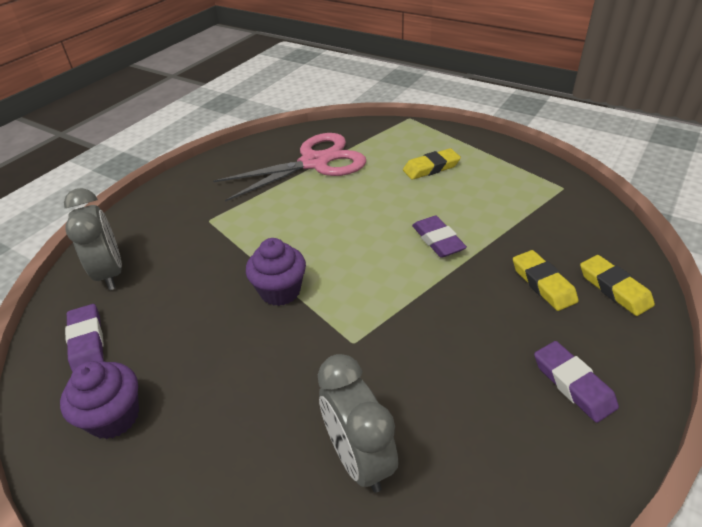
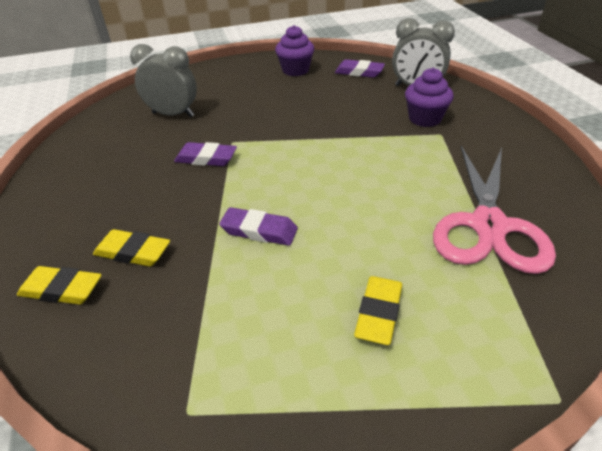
camera: 130 degrees right, 0 degrees up
purple cupcake [246,238,306,306] -> purple cupcake moved to [405,68,454,127]
purple eraser [534,341,619,423] -> purple eraser moved to [174,142,237,166]

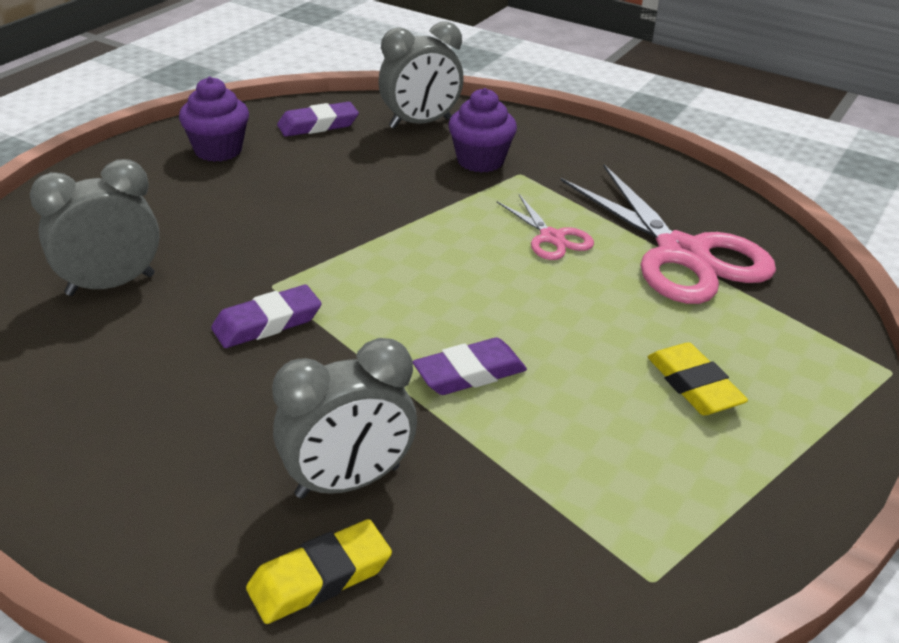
camera: 45 degrees left, 5 degrees down
yellow eraser [93,229,170,267] -> grey clock [272,338,417,499]
none -> pink scissors [497,194,594,260]

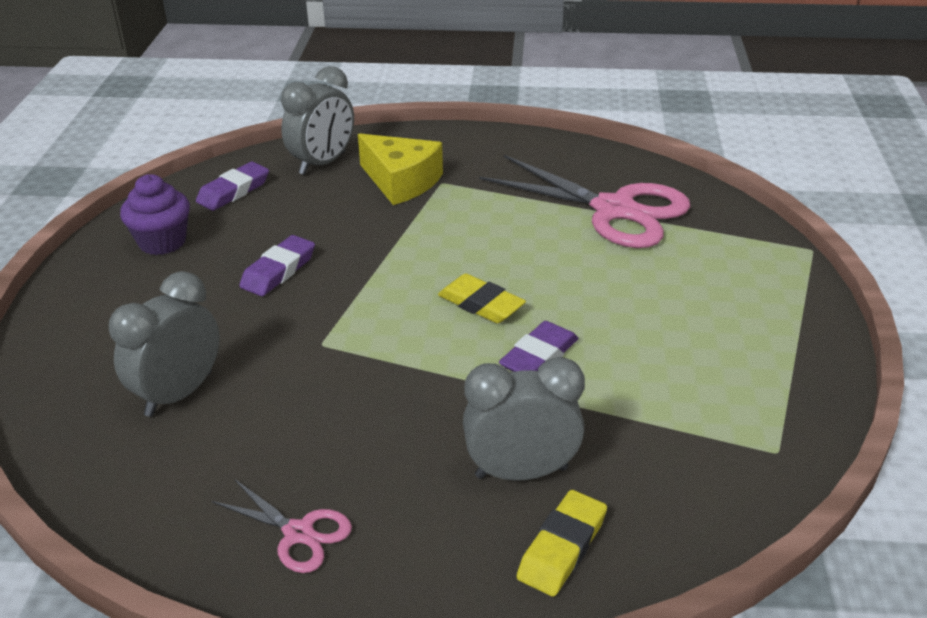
camera: 25 degrees left, 0 degrees up
purple eraser [211,285,322,348] -> purple eraser moved to [239,235,315,296]
grey clock [272,338,417,499] -> grey clock turned 135 degrees counterclockwise [463,357,585,481]
purple cupcake [448,88,517,173] -> yellow cheese [358,134,443,205]
pink scissors [497,194,594,260] -> pink scissors moved to [212,479,352,573]
yellow eraser [648,342,748,415] -> yellow eraser moved to [438,274,526,323]

